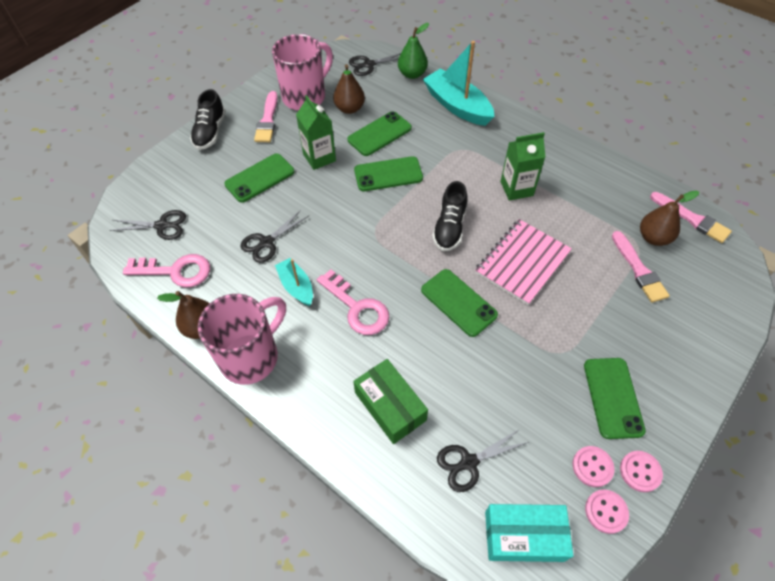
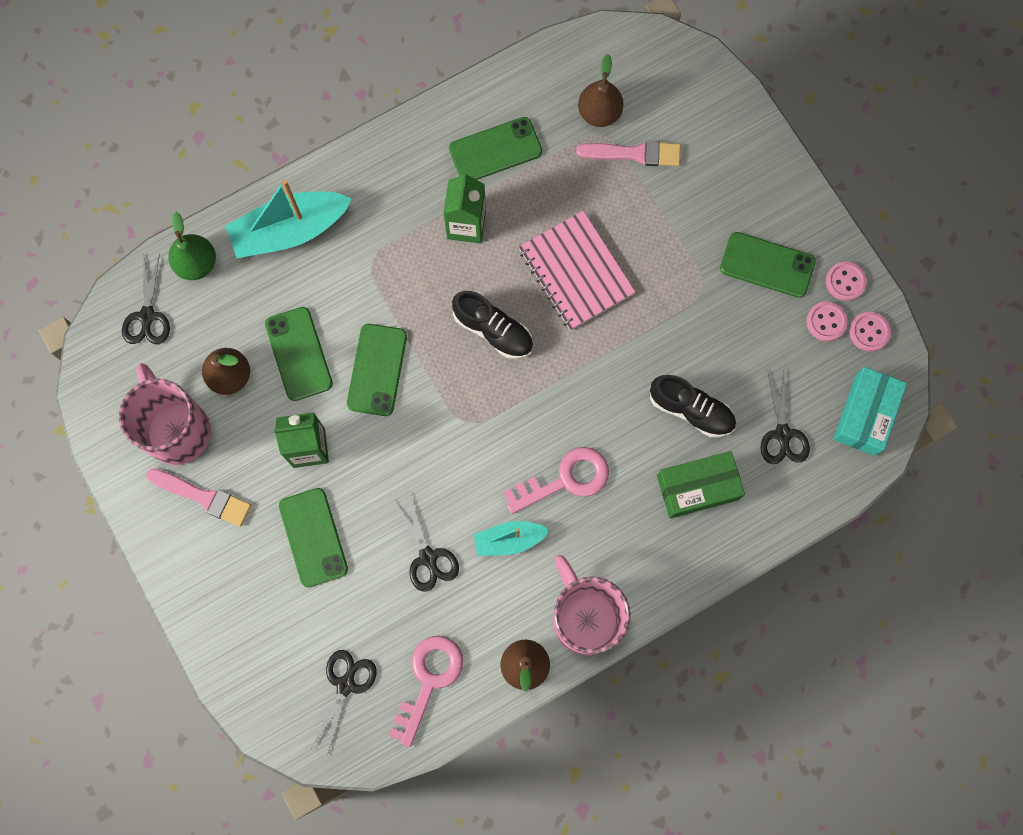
camera: 70 degrees left, 20 degrees up
black shoe [190,89,226,150] -> black shoe moved to [650,375,736,437]
green phone [421,269,498,337] -> green phone moved to [449,117,542,180]
pink brush [650,192,732,243] -> none

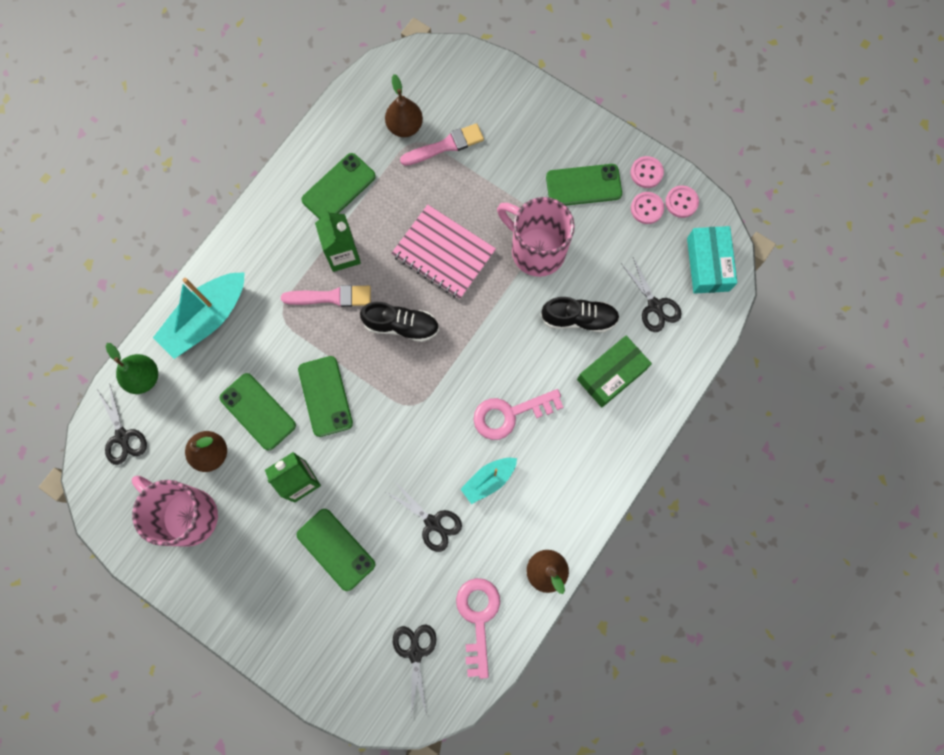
camera: 25 degrees left, 0 degrees up
pink brush [146,468,251,527] -> pink brush moved to [281,285,371,307]
pink key [504,447,609,514] -> pink key turned 150 degrees counterclockwise [473,389,563,440]
pink mug [553,555,631,656] -> pink mug moved to [497,197,575,277]

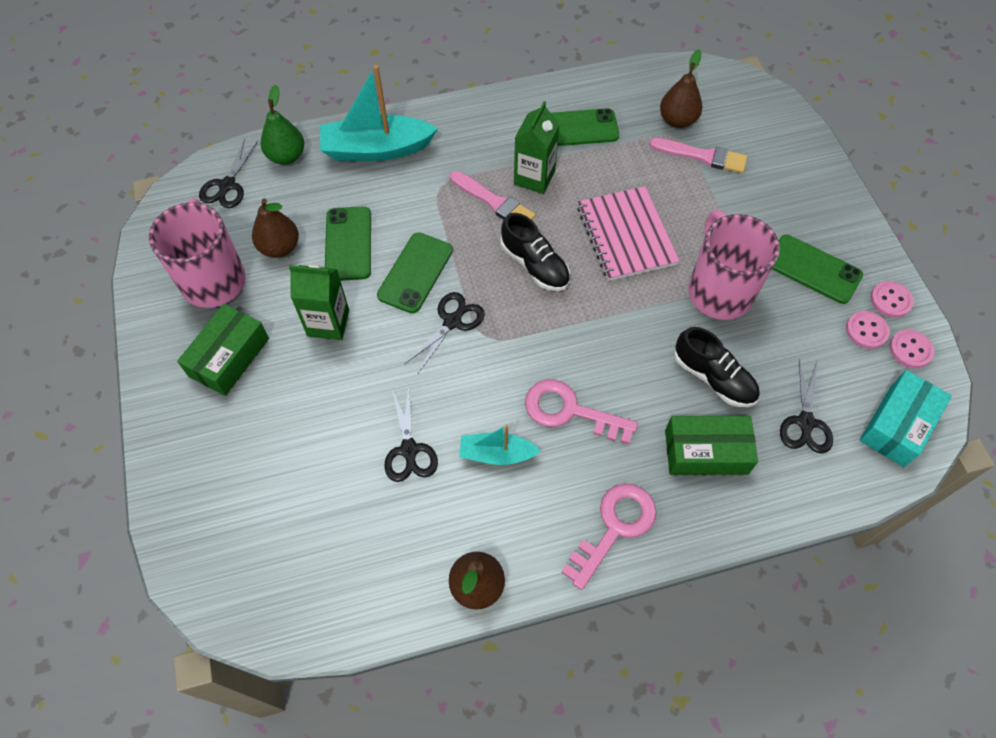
camera: 40 degrees right, 15 degrees down
green phone [296,509,375,591] -> none
black scissors [393,624,436,717] -> black scissors moved to [405,292,485,373]
pink key [456,578,500,679] -> pink key moved to [561,483,656,590]
none -> green box [177,304,269,396]

